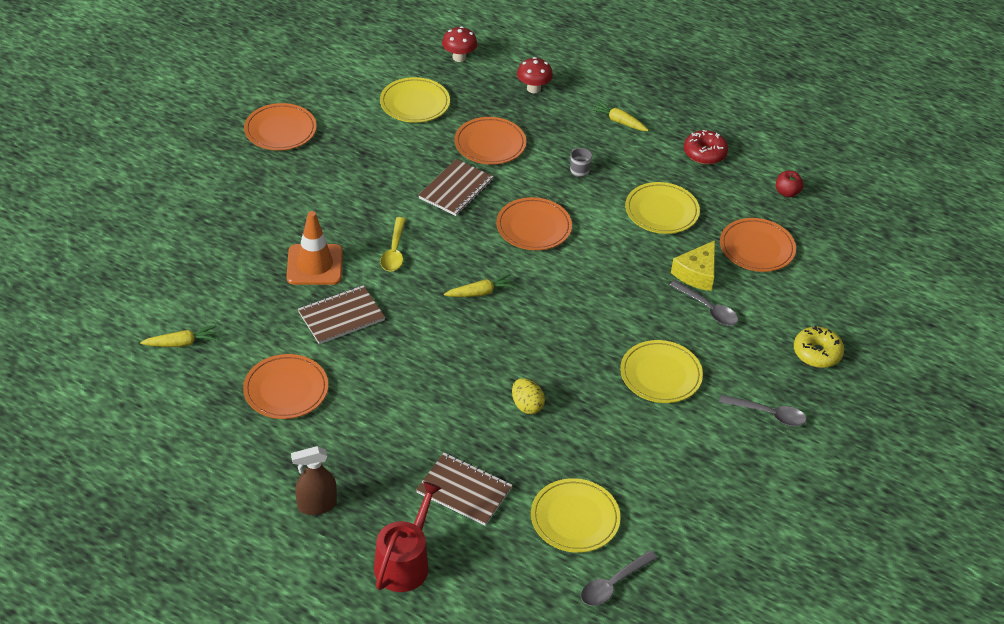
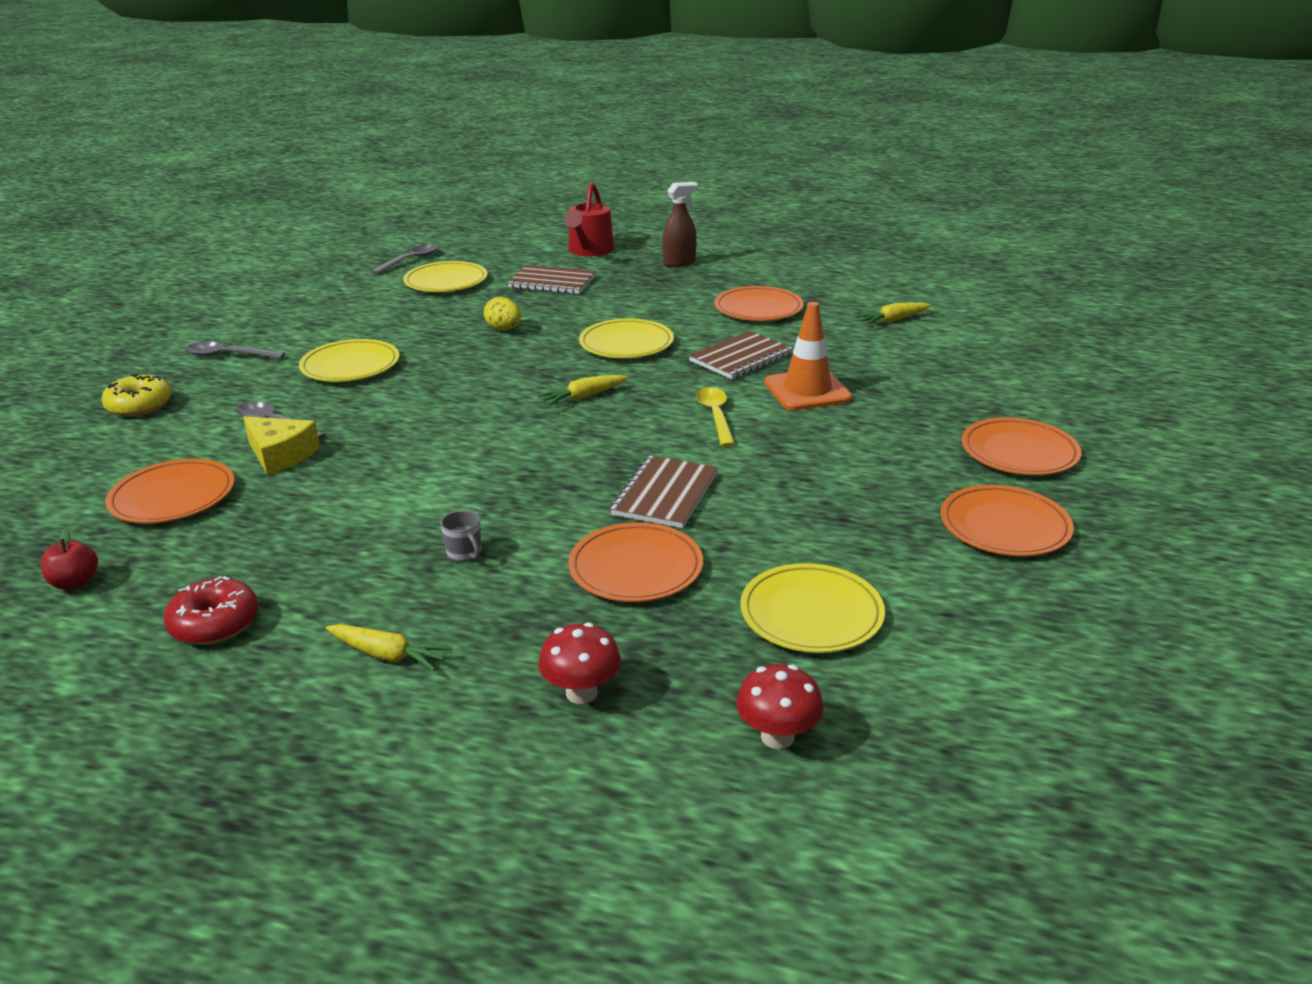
camera: 170 degrees right, 15 degrees down
orange plate [496,197,572,250] -> orange plate moved to [962,417,1081,475]
yellow plate [625,182,700,234] -> yellow plate moved to [579,319,674,358]
yellow cheese [671,240,715,291] -> yellow cheese turned 105 degrees clockwise [243,416,320,475]

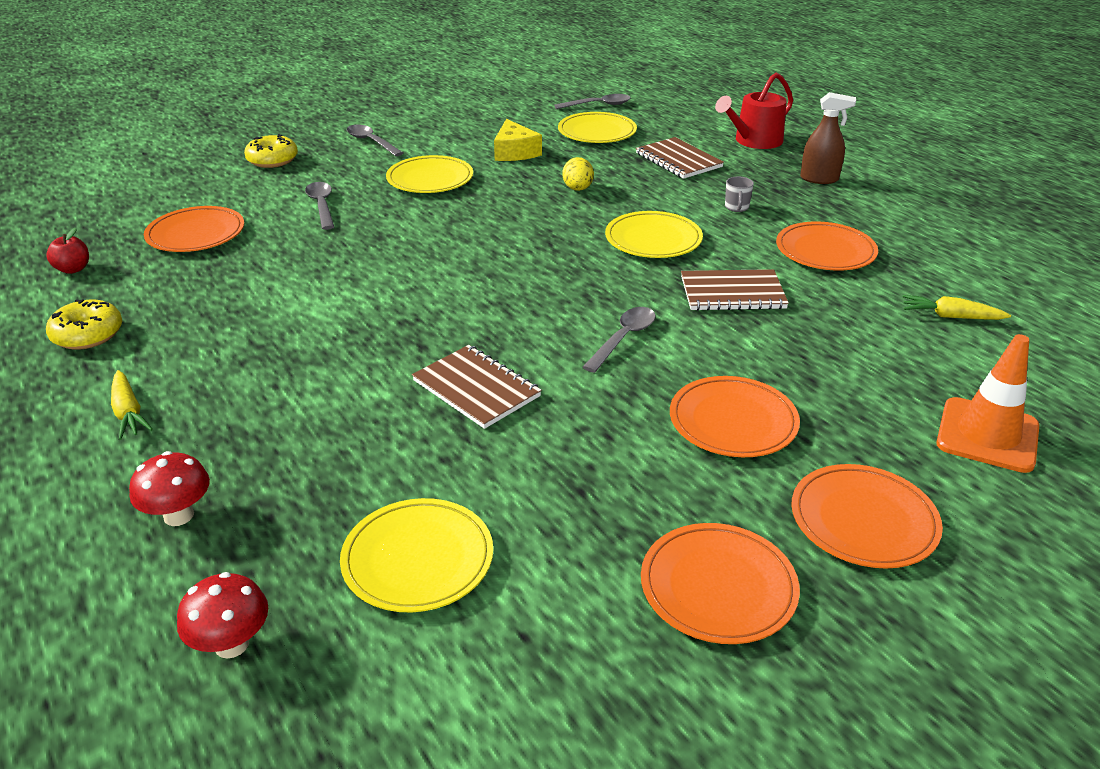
camera: 40 degrees right, 5 degrees up
red donut [164,576,258,645] -> yellow donut [46,299,122,350]
yellow cheese [243,416,320,475] -> yellow cheese moved to [494,119,542,161]
grey mug [440,510,481,562] -> grey mug moved to [725,177,754,212]
yellow carrot [538,375,628,406] -> none
orange plate [568,522,703,602] -> orange plate moved to [670,376,800,457]
brown notebook [610,456,718,528] -> brown notebook turned 75 degrees clockwise [412,345,542,429]
yellow spoon [696,387,735,447] -> grey spoon [583,307,656,373]
orange traffic cone [764,302,852,410] -> orange traffic cone moved to [936,334,1039,473]

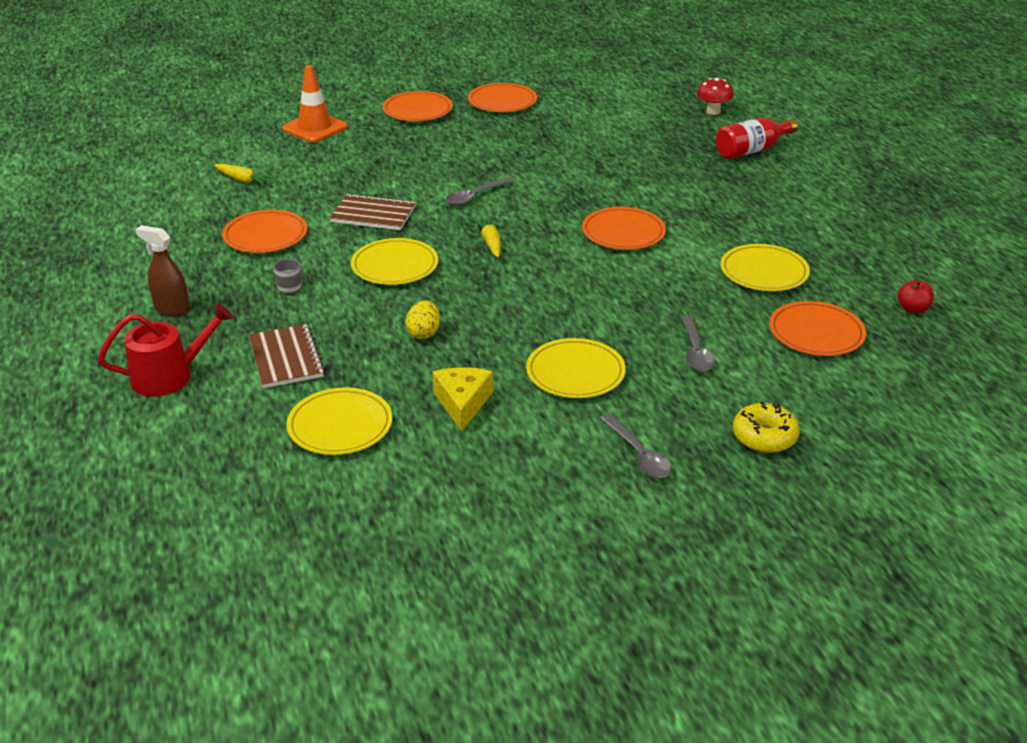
camera: 165 degrees left, 0 degrees up
yellow donut [46,299,122,350] -> none
yellow carrot [111,370,153,440] -> yellow carrot moved to [472,216,501,258]
red mushroom [129,451,210,526] -> red bottle [716,118,798,159]
yellow plate [340,498,493,613] -> yellow plate moved to [721,244,810,291]
brown notebook [412,345,542,429] -> none
grey spoon [554,94,631,109] -> none
orange plate [670,376,800,457] -> orange plate moved to [582,207,666,250]

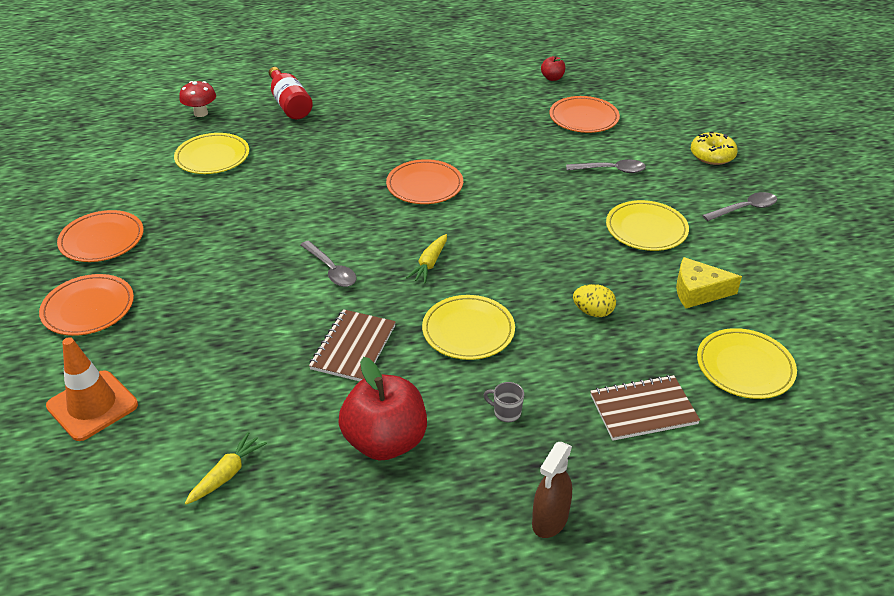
camera: 85 degrees left, 5 degrees up
red watering can [98,303,234,397] -> none
orange plate [222,210,307,253] -> red apple [338,357,427,461]
yellow carrot [472,216,501,258] -> yellow carrot turned 60 degrees counterclockwise [406,234,447,283]
yellow plate [721,244,810,291] -> yellow plate moved to [174,133,249,174]

